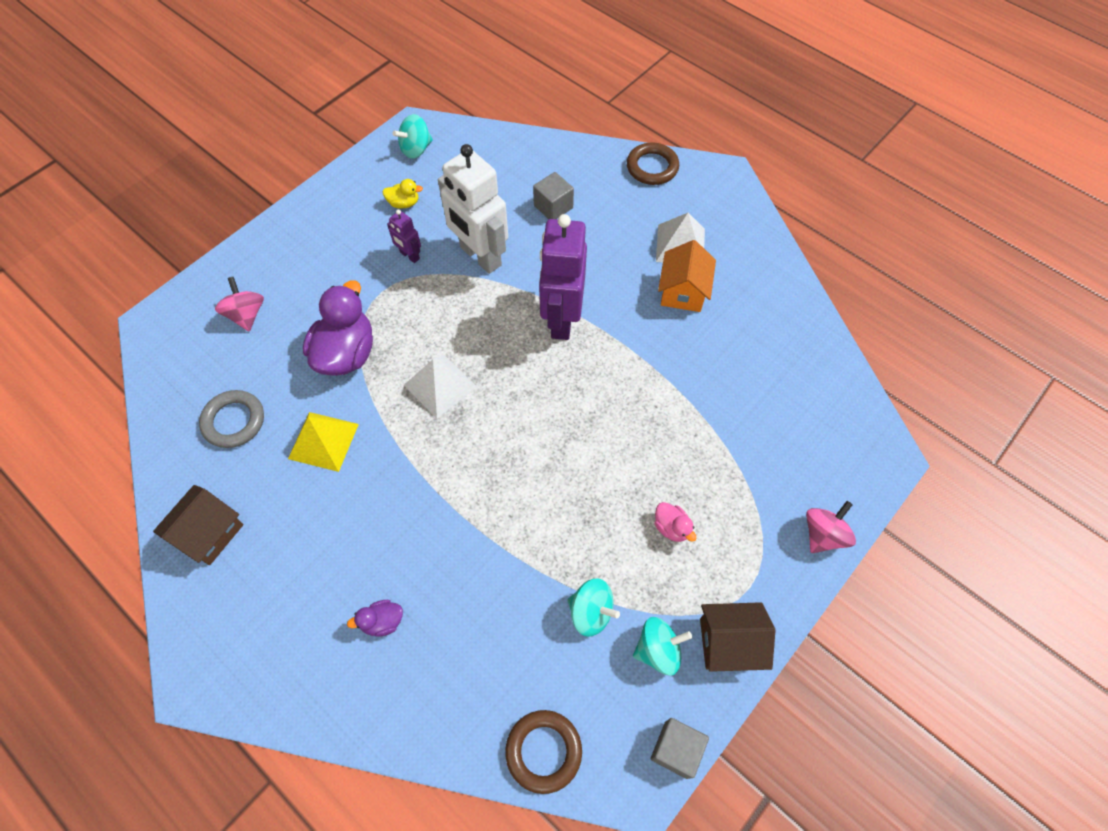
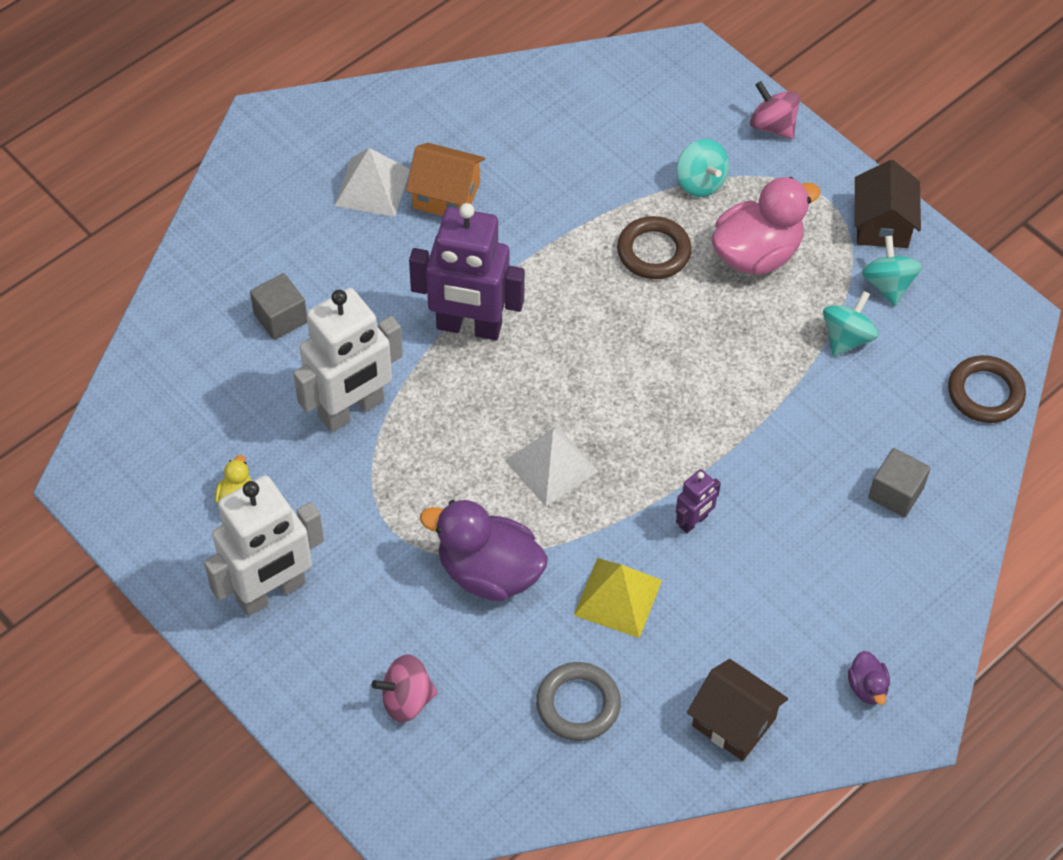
camera: 85 degrees left, 5 degrees down
purple duck [347,600,403,637] -> purple duck moved to [848,651,890,705]
purple robot [387,210,421,263] -> purple robot moved to [676,469,721,533]
turquoise spinning top [392,114,433,159] -> turquoise spinning top moved to [677,139,729,197]
brown ring [627,143,679,185] -> brown ring moved to [617,216,692,279]
grey cube [651,718,709,779] -> grey cube moved to [868,448,930,517]
pink duck [654,502,696,542] -> pink duck [711,177,821,275], size x2.16
none -> white robot [204,475,324,616]

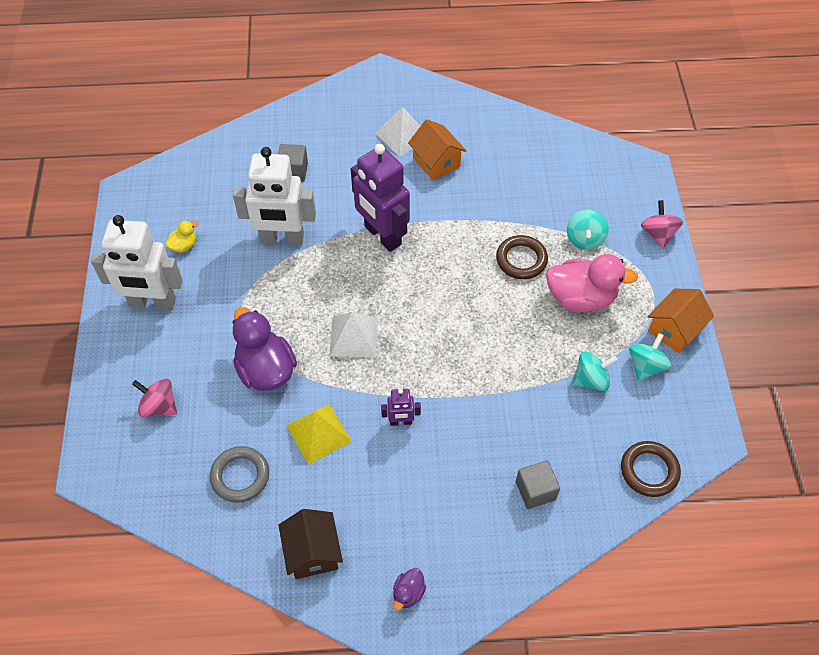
camera: 40 degrees right, 0 degrees up
brown house [855,160,921,248] -> orange house [648,289,714,353]

